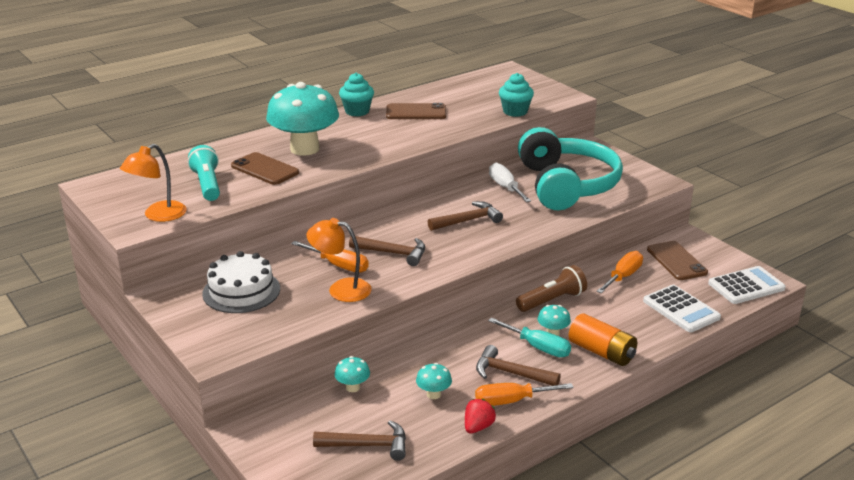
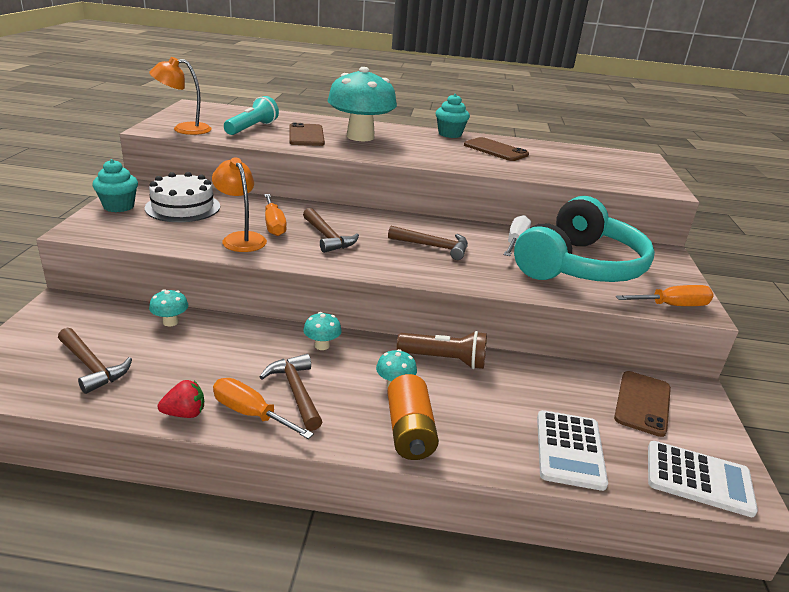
camera: 40 degrees right, 0 degrees up
turquoise mushroom [416,363,452,399] -> turquoise mushroom moved to [303,312,342,350]
turquoise screwdriver [488,318,571,357] -> none
turquoise cupcake [499,73,534,117] -> turquoise cupcake moved to [92,159,138,212]
orange screwdriver [596,251,643,293] -> orange screwdriver moved to [616,285,714,306]

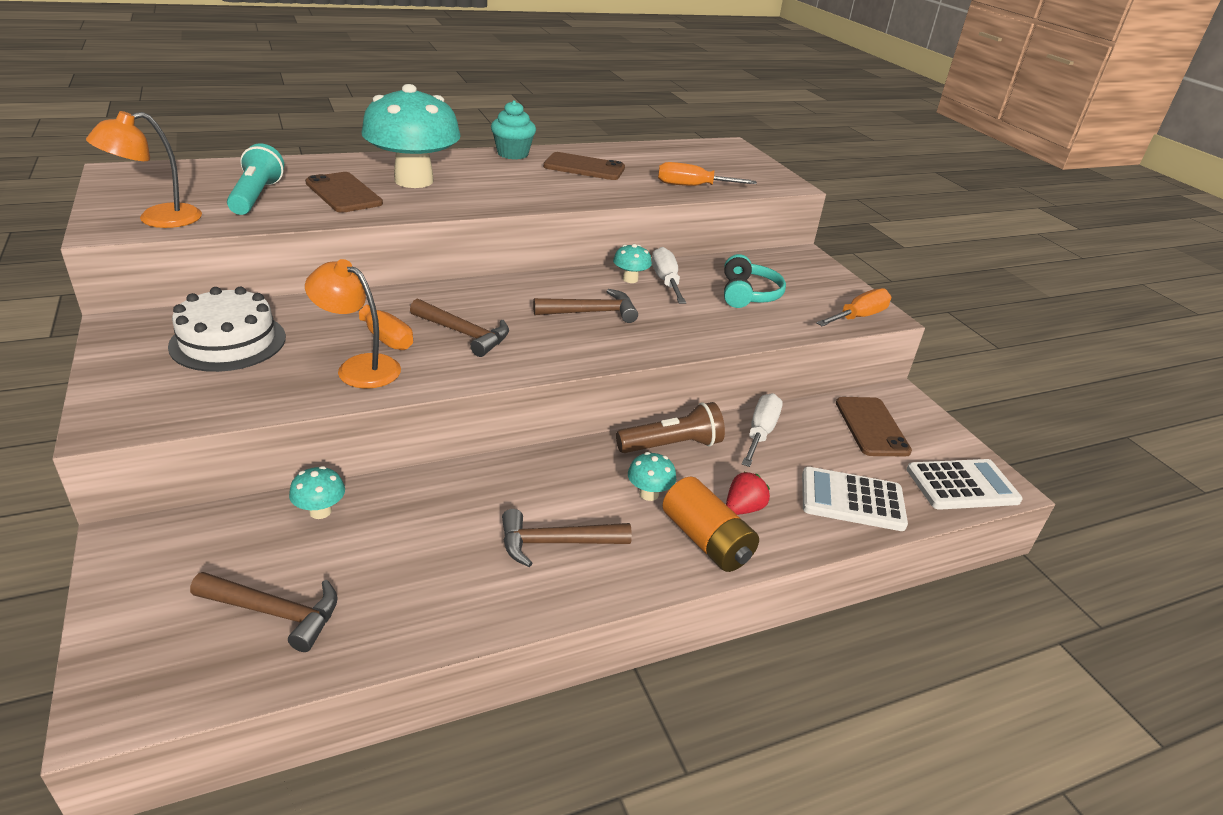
camera: 30 degrees left, 5 degrees up
turquoise cupcake [92,159,138,212] -> none
red strawberry [158,380,204,418] -> red strawberry moved to [726,471,770,515]
orange screwdriver [213,378,314,439] -> orange screwdriver moved to [658,162,757,186]
brown hammer [260,354,322,431] -> brown hammer turned 45 degrees counterclockwise [502,509,632,567]
turquoise mushroom [303,312,342,350] -> turquoise mushroom moved to [613,244,652,283]
turquoise headphones [514,196,655,282] -> turquoise headphones [724,254,786,308], size x0.48
white calculator [537,410,608,491] -> white calculator turned 120 degrees clockwise [802,467,908,531]
none -> white screwdriver [742,393,783,467]

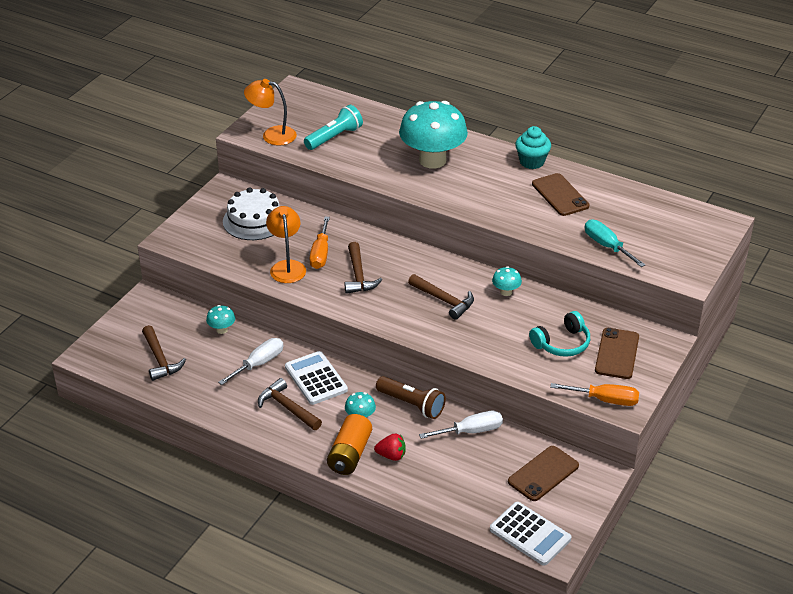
camera: 55 degrees right, 5 degrees up
brown phone [305,172,383,213] -> brown phone moved to [595,328,639,379]
white screwdriver [652,247,686,304] -> white screwdriver moved to [218,338,283,385]
orange screwdriver [658,162,757,186] -> turquoise screwdriver [585,220,645,267]
white calculator [802,467,908,531] -> white calculator moved to [285,351,348,405]

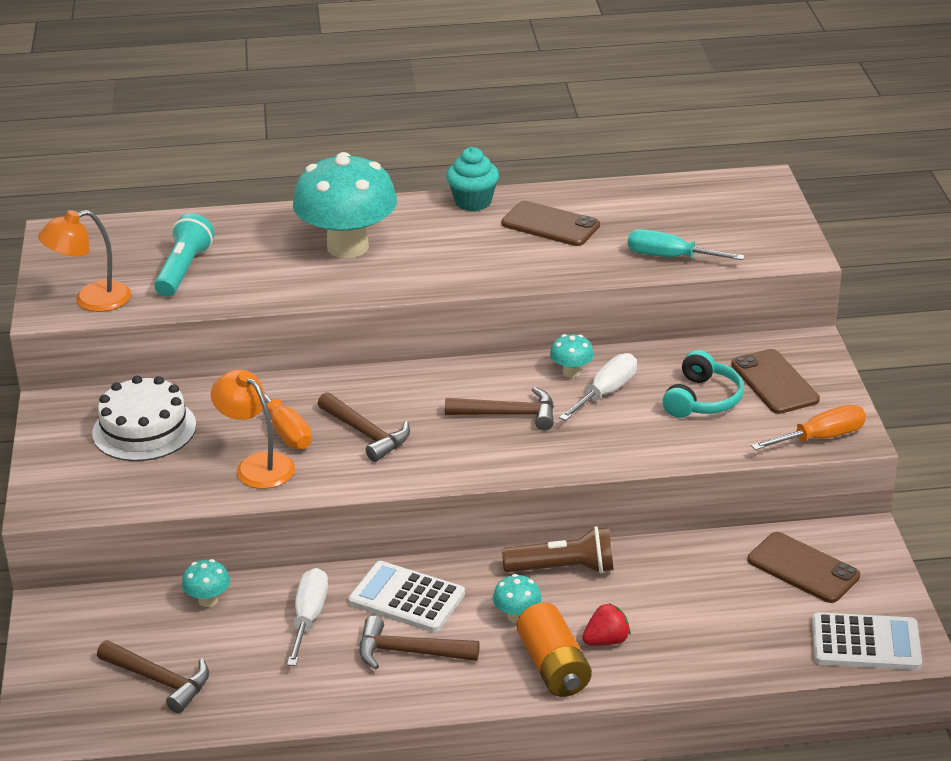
camera: 35 degrees left, 5 degrees down
white screwdriver [419,411,503,439] -> white screwdriver moved to [559,353,637,421]
brown phone [508,446,579,501] -> brown phone turned 60 degrees counterclockwise [748,532,860,603]

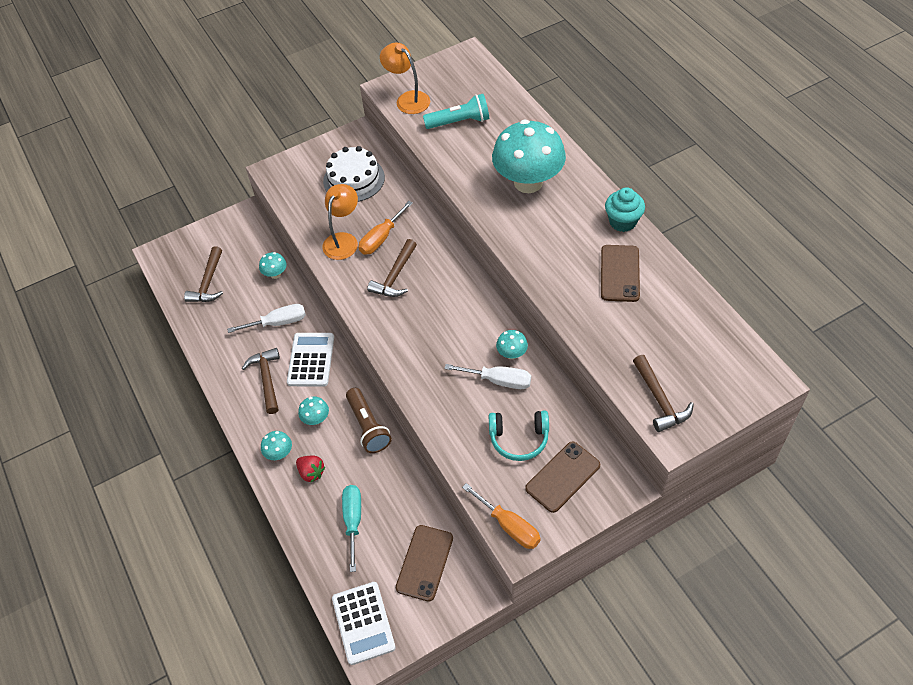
camera: 70 degrees right, 20 degrees up
brown hammer [445,387,554,431] -> brown hammer moved to [633,355,694,432]
orange battery [517,603,592,697] -> turquoise mushroom [261,431,292,460]
turquoise screwdriver [628,229,745,260] -> turquoise screwdriver moved to [342,485,361,572]

